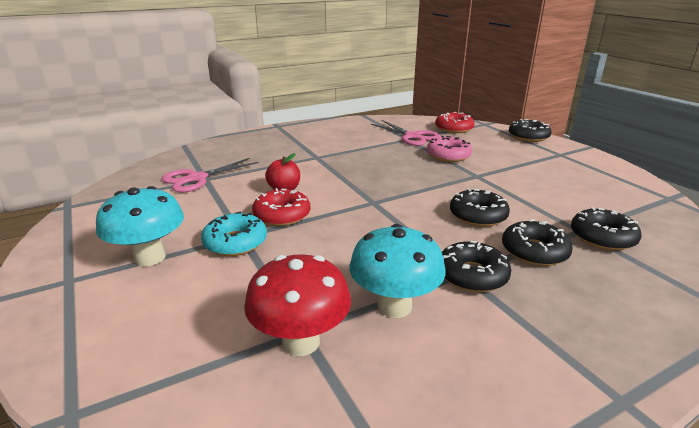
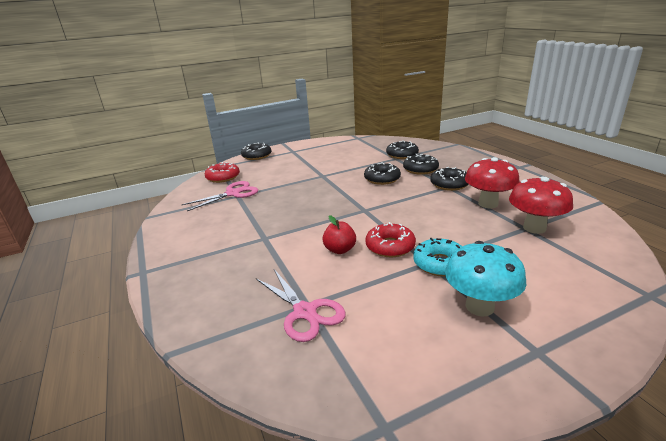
camera: 85 degrees left, 0 degrees up
turquoise mushroom [349,224,446,318] -> red mushroom [465,157,520,208]
pink donut [427,136,472,162] -> none

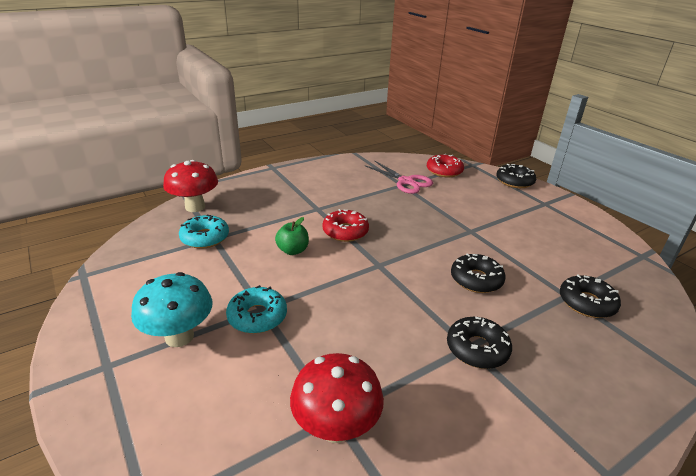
camera: 80 degrees right, 5 degrees up
pink scissors [256,269,346,342] -> turquoise donut [179,215,229,249]
red apple [323,215,356,254] -> green apple [275,217,309,255]
red donut [365,222,416,257] -> red donut moved to [322,209,369,242]
black donut [403,154,439,175] -> none
red mushroom [465,157,520,208] -> red mushroom moved to [163,160,218,212]

